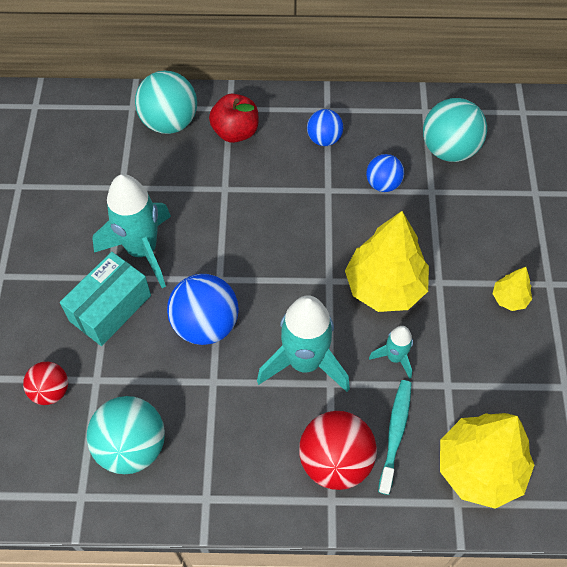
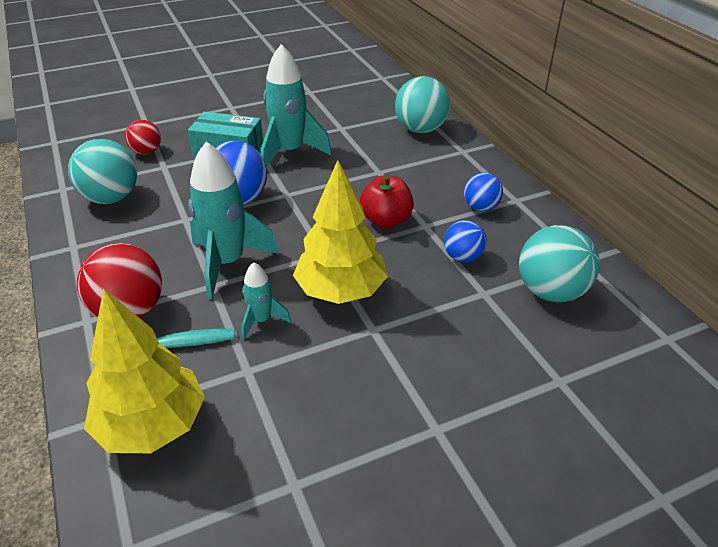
camera: 65 degrees right, 20 degrees down
red apple [209,94,258,143] -> red apple moved to [360,175,414,228]
yellow tree [493,267,532,311] -> none

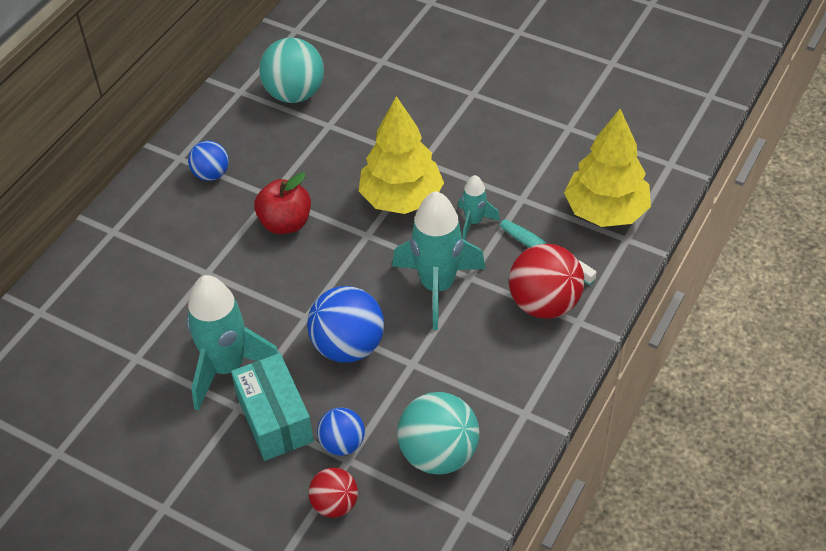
camera: 125 degrees left, 10 degrees up
turquoise ball [395,76,450,133] -> none
blue ball [444,220,487,262] -> blue ball moved to [317,408,365,456]

